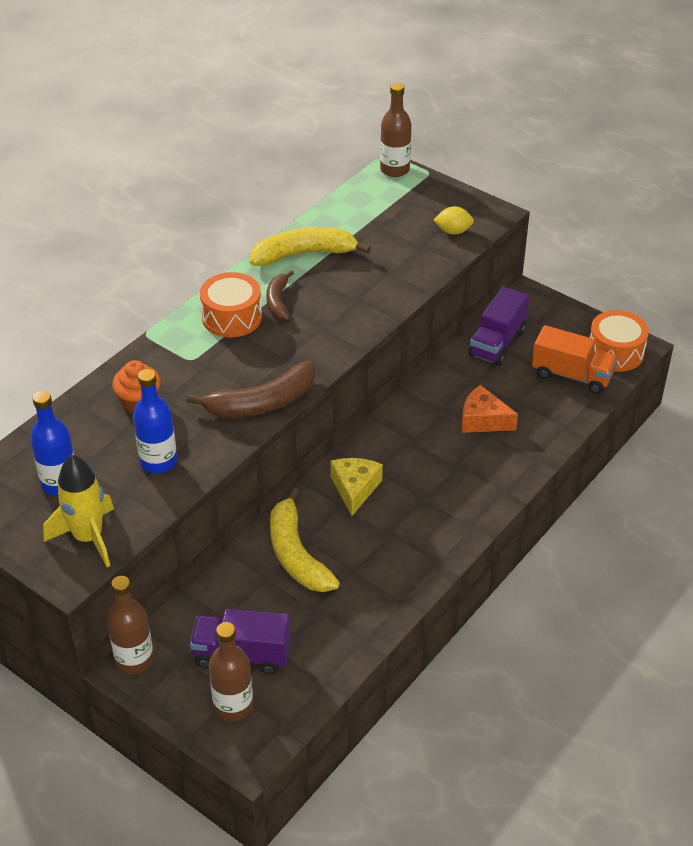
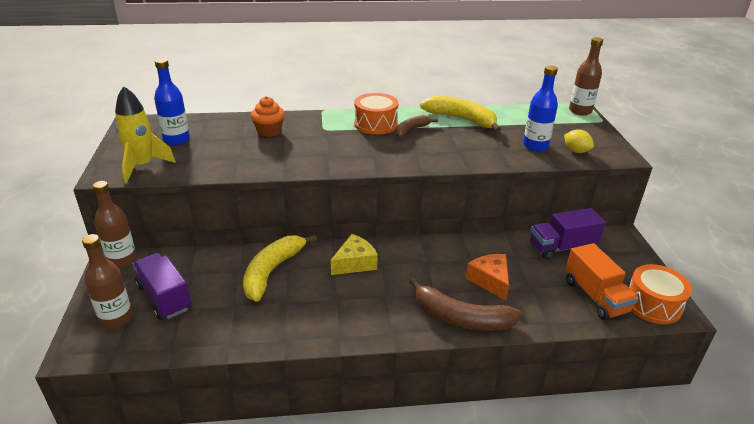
camera: 45 degrees right, 10 degrees down
blue bottle [133,369,177,474] -> blue bottle moved to [523,65,558,151]
brown banana [186,361,315,418] -> brown banana moved to [409,278,522,331]

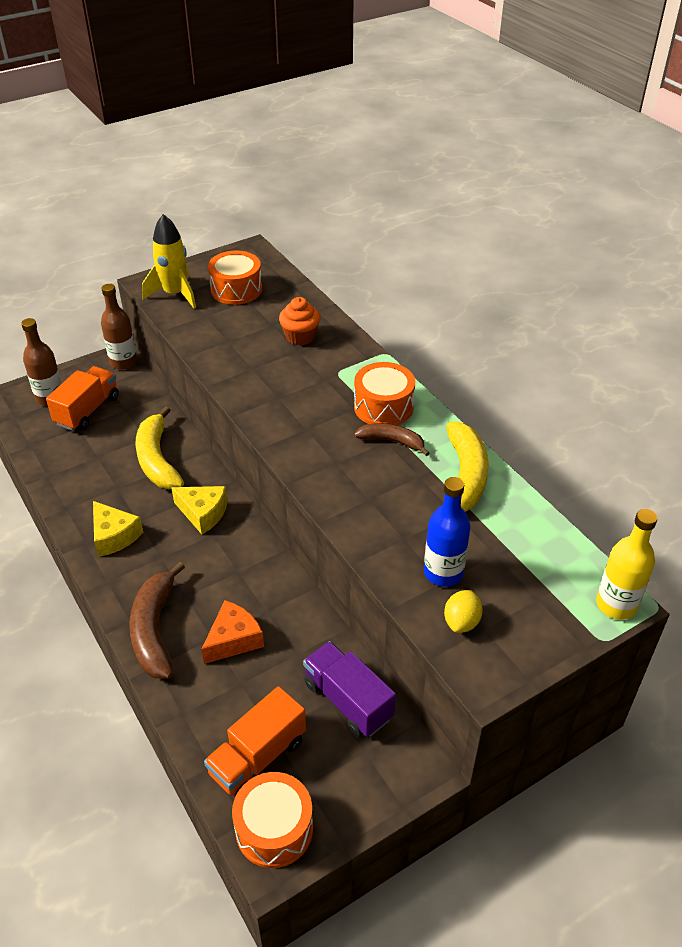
camera: 65 degrees right, 10 degrees up
purple truck [133,253,191,319] -> orange truck [46,366,119,431]
blue bottle [154,58,190,146] -> orange drum [208,251,262,305]
yellow banana [243,235,317,302] -> yellow banana turned 105 degrees counterclockwise [135,406,184,489]
brown bottle [569,37,603,115] -> yellow bottle [596,509,658,620]
none -> yellow cheese [93,501,143,557]

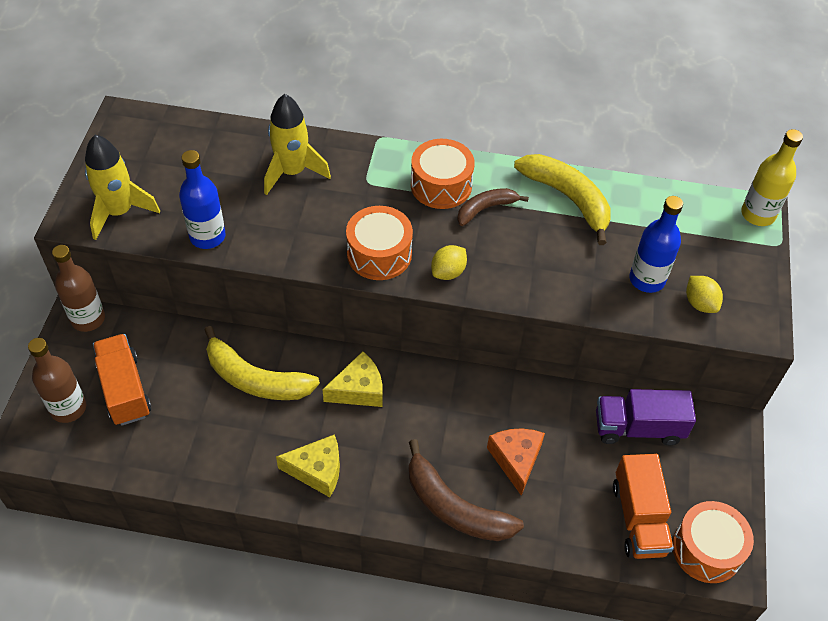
camera: 50 degrees left, 10 degrees up
orange drum [208,251,262,305] -> orange drum moved to [346,206,413,280]
orange cupcake [279,297,320,346] -> yellow rocket [264,94,331,195]
none -> blue bottle [179,150,226,249]
none -> yellow lemon [431,245,467,280]

